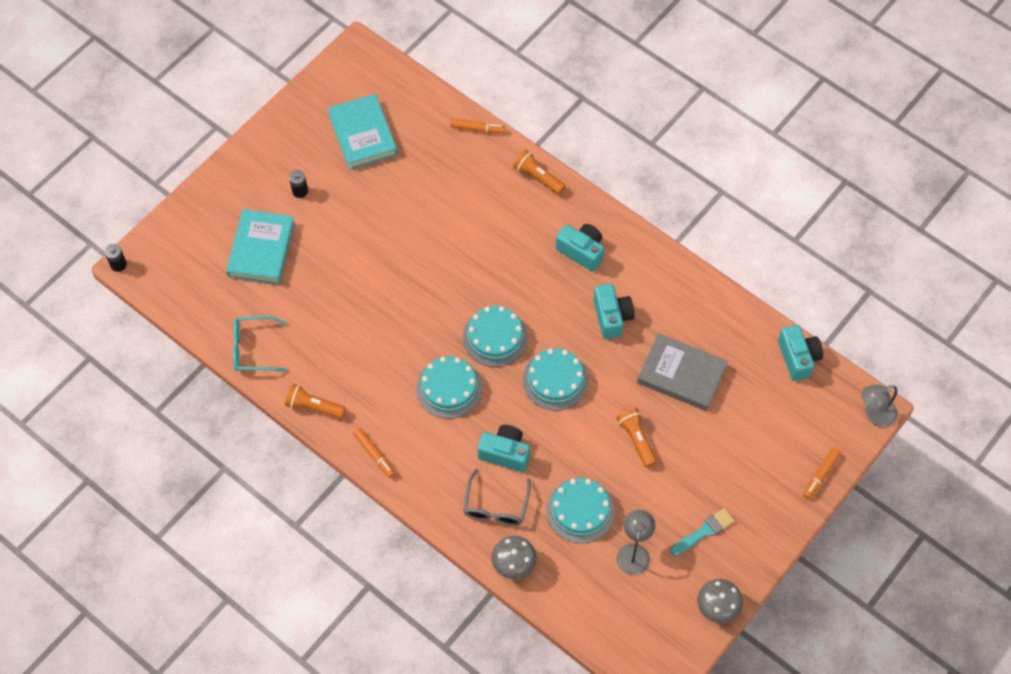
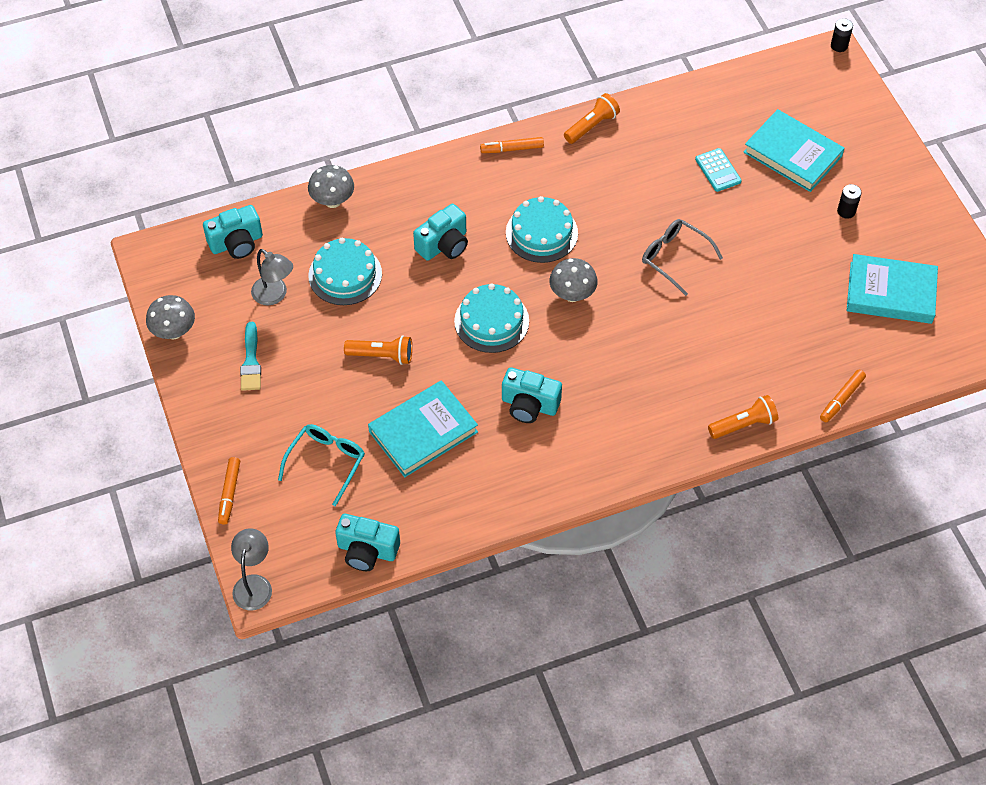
camera: 120 degrees right, 5 degrees down
turquoise glasses [233,316,287,371] -> turquoise glasses moved to [278,424,365,506]
turquoise cake [463,306,528,367] -> grey mushroom [549,258,598,302]
grey glasses [463,469,531,526] -> grey glasses moved to [642,219,723,296]
turquoise camera [556,224,604,272] -> turquoise camera moved to [203,205,263,259]
grey book [637,333,728,411] -> turquoise book [368,380,478,477]
orange marker [803,448,841,499] -> orange marker turned 150 degrees counterclockwise [218,457,240,525]
none -> turquoise calculator [695,148,742,192]

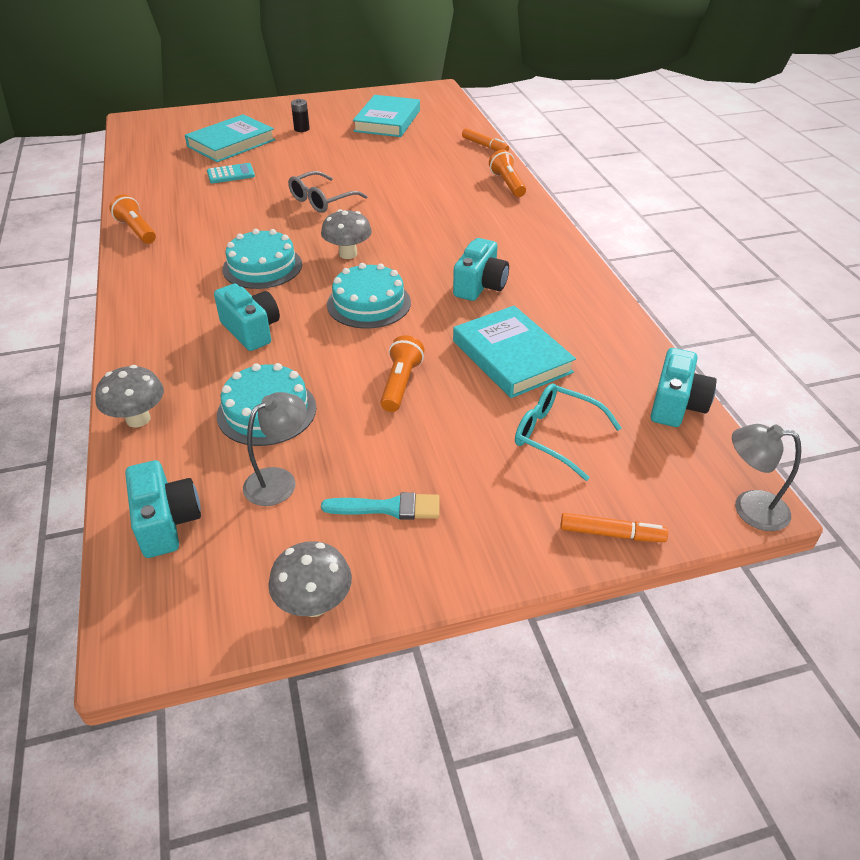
camera: 85 degrees left, 15 degrees down
orange marker [480,137,544,153] -> none
black battery [831,18,853,52] -> none

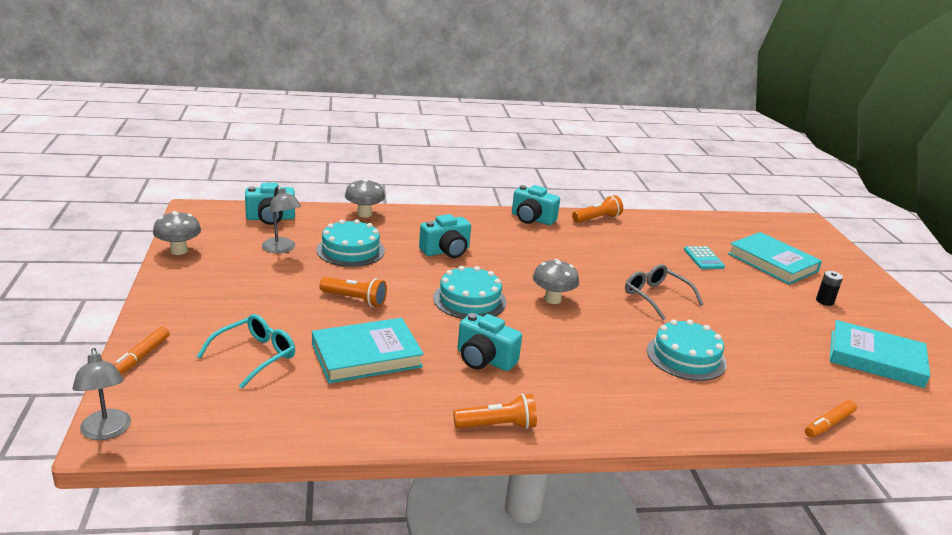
camera: 95 degrees right, 15 degrees down
turquoise cake [222,229,302,289] -> turquoise cake moved to [647,319,727,381]
turquoise brush [321,492,440,520] -> none
orange flashlight [489,150,526,197] -> orange flashlight moved to [453,394,537,429]
turquoise camera [651,348,717,427] -> turquoise camera moved to [512,185,560,225]
grey lamp [732,424,801,531] -> grey lamp turned 135 degrees clockwise [72,348,131,440]

